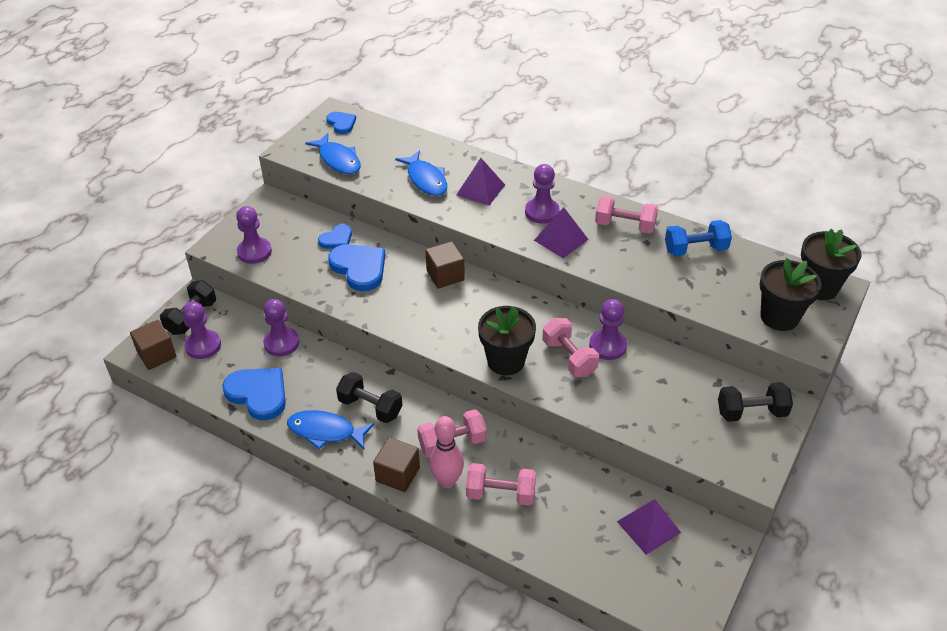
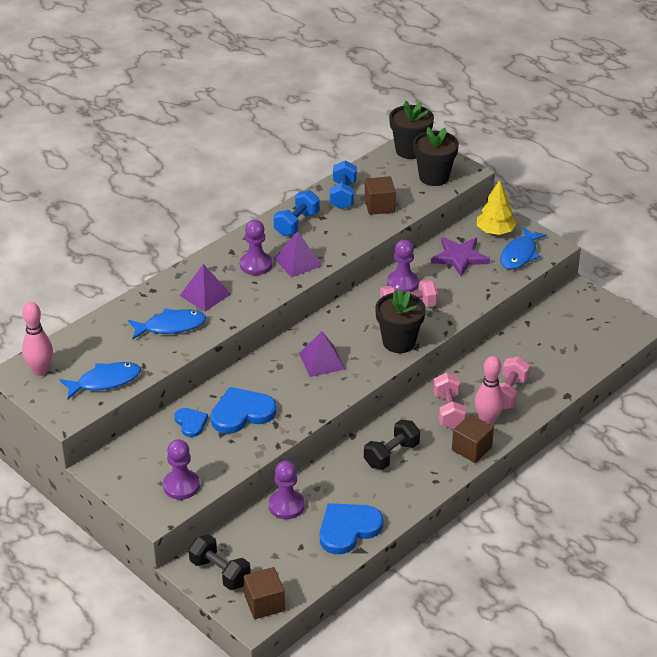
camera: 75 degrees left, 5 degrees down
purple pawn [182,301,221,359] -> none
blue fish [287,410,374,450] -> blue fish moved to [500,227,547,270]
blue heart [326,112,356,134] -> pink bowling pin [22,302,53,376]
brown cube [425,241,465,288] -> brown cube moved to [365,176,396,215]
pink dumbbell [595,196,658,234] -> blue dumbbell [273,190,320,236]
purple pyramid [617,499,681,555] -> purple pyramid moved to [299,331,345,377]
black dumbbell [718,382,793,422] -> yellow tree [477,180,517,235]
none -> purple star [431,237,490,277]

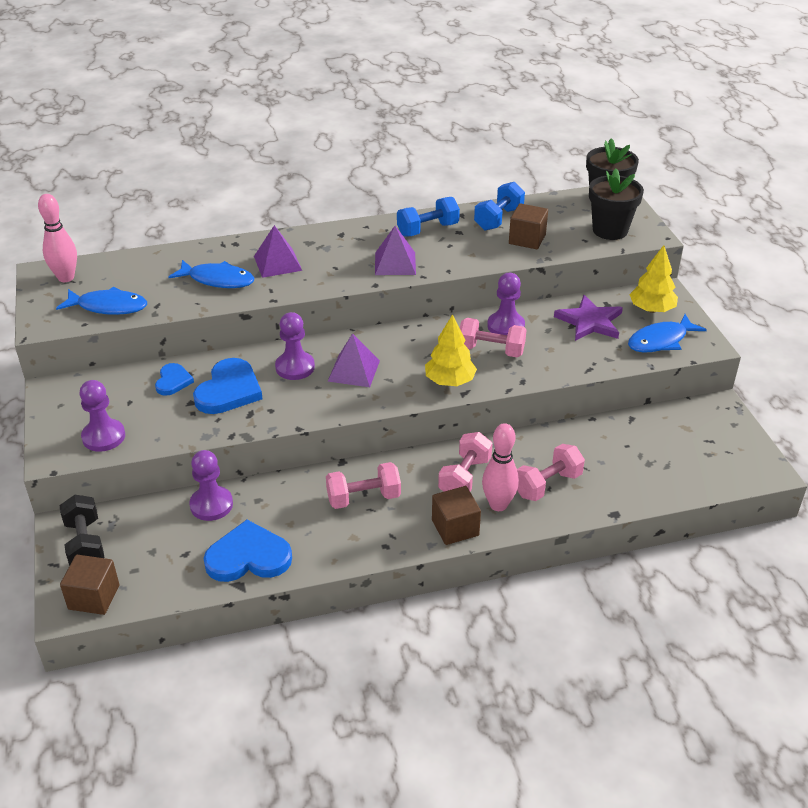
camera: 30 degrees right, 0 degrees up
blue heart [211,387,277,434] -> blue heart turned 105 degrees clockwise [193,358,263,414]
purple pawn [240,220,272,275] -> purple pawn moved to [275,312,315,380]
black dumbbell [364,420,420,470] -> pink dumbbell [326,462,401,509]
black flower pot [375,289,426,353] -> yellow tree [425,314,477,386]

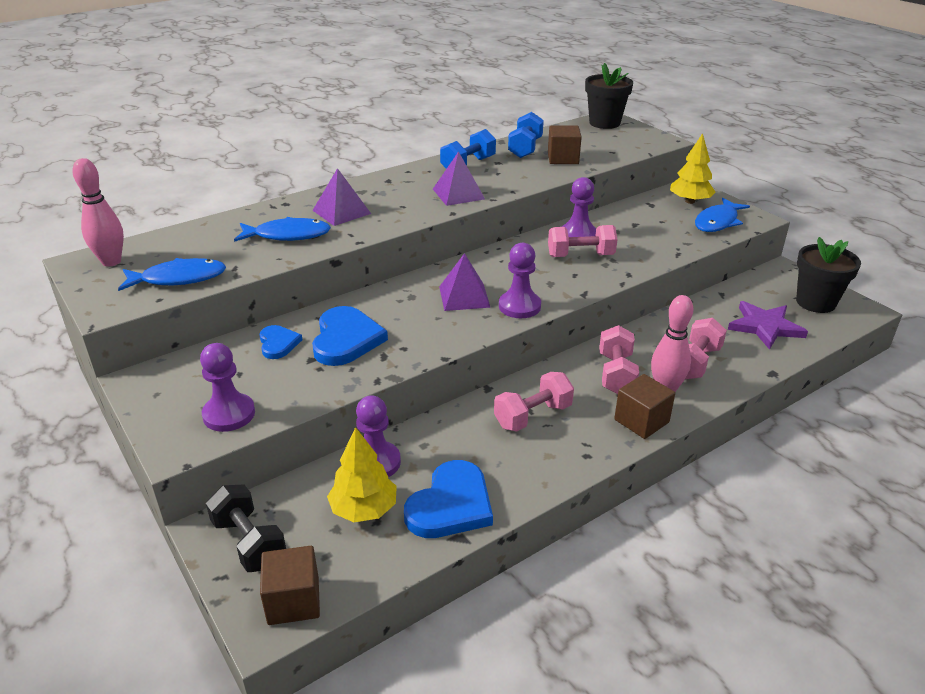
camera: 20 degrees left, 5 degrees down
blue heart [204,520,292,582] -> blue heart turned 150 degrees clockwise [404,460,493,538]
purple pawn [275,312,315,380] -> purple pawn moved to [499,243,541,318]
yellow tree [425,314,477,386] -> yellow tree moved to [327,427,397,522]
purple star [554,295,623,341] -> purple star moved to [728,301,808,350]
black flower pot [589,169,644,240] -> black flower pot moved to [796,237,861,313]

